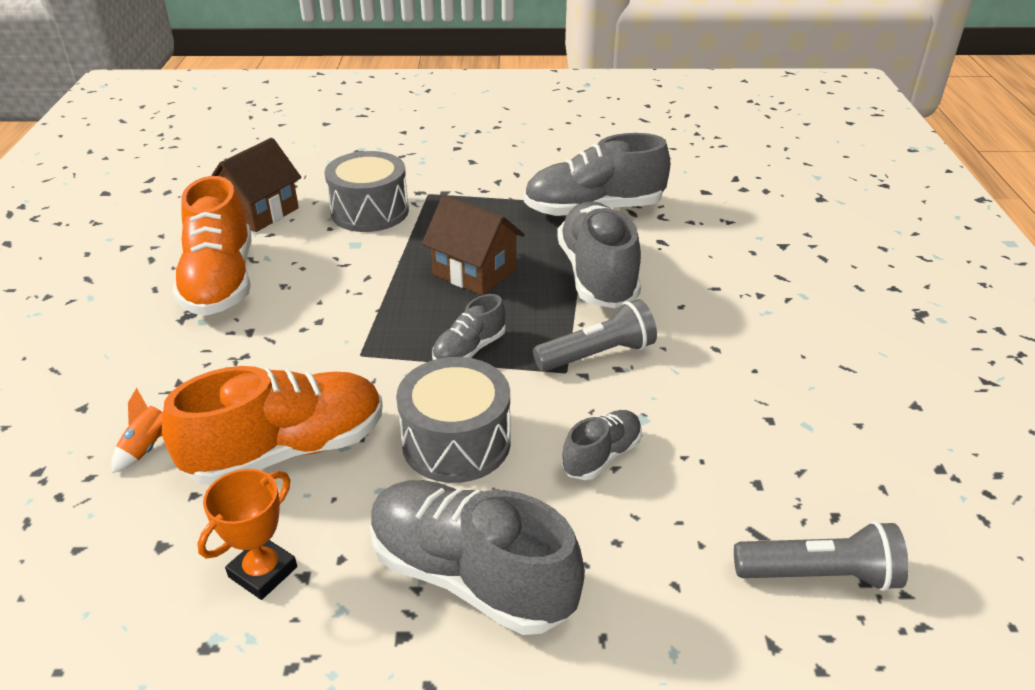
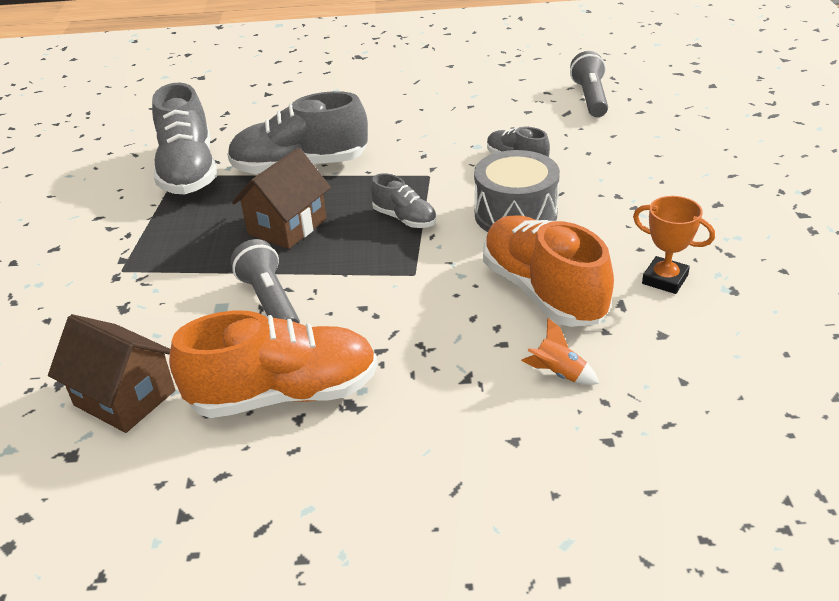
camera: 90 degrees left, 0 degrees up
grey drum [324,151,409,232] -> none
grey shoe [370,480,585,635] -> none
grey flashlight [533,299,657,372] -> grey flashlight moved to [231,239,300,324]

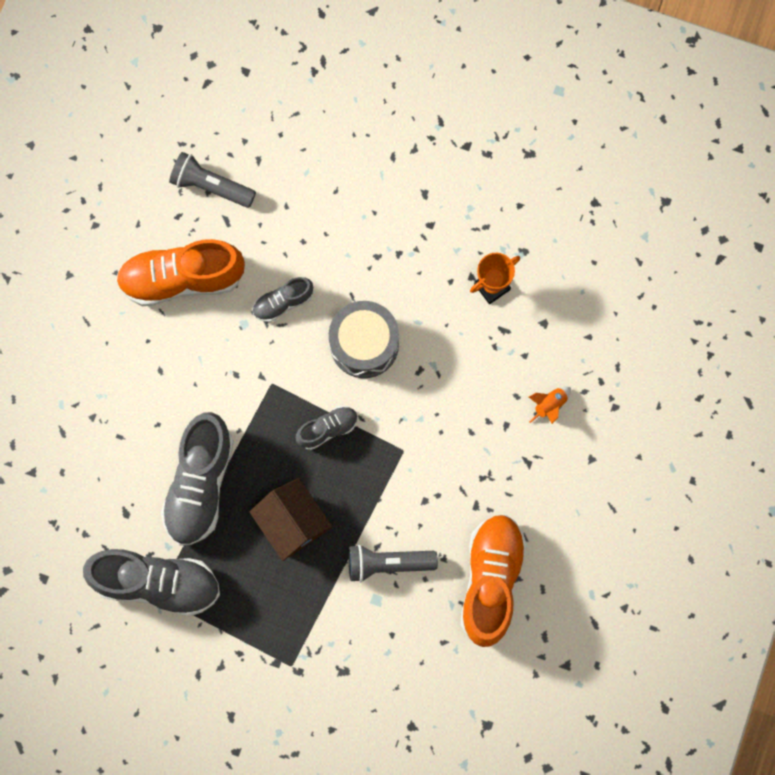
camera: 70 degrees left, 40 degrees up
brown house [48,314,175,433] -> none
orange shoe [483,215,614,327] -> orange shoe moved to [116,239,245,306]

